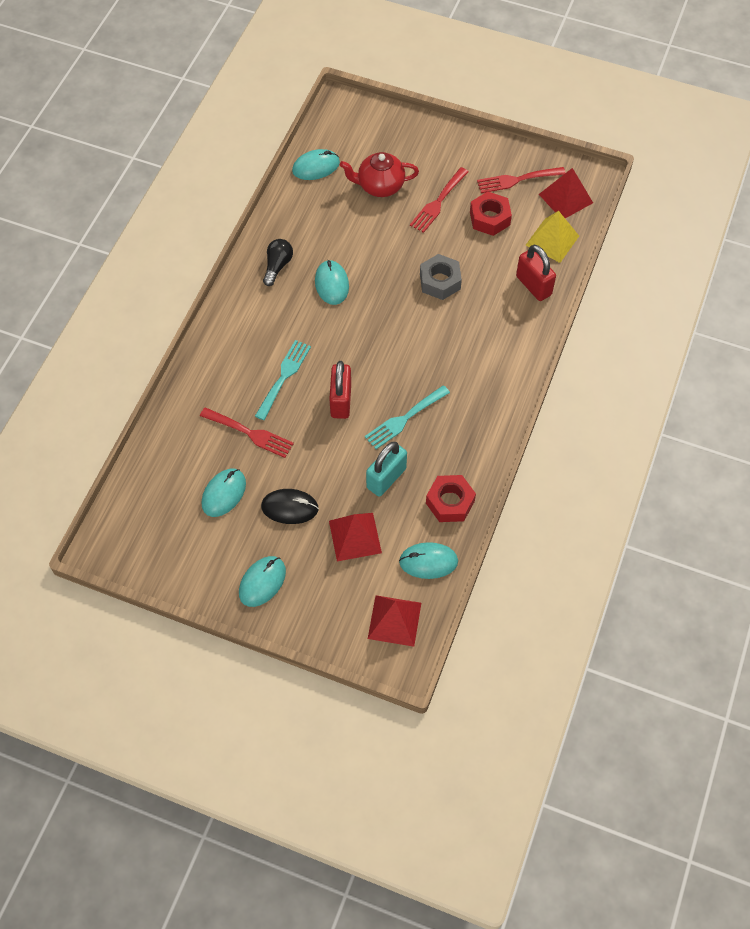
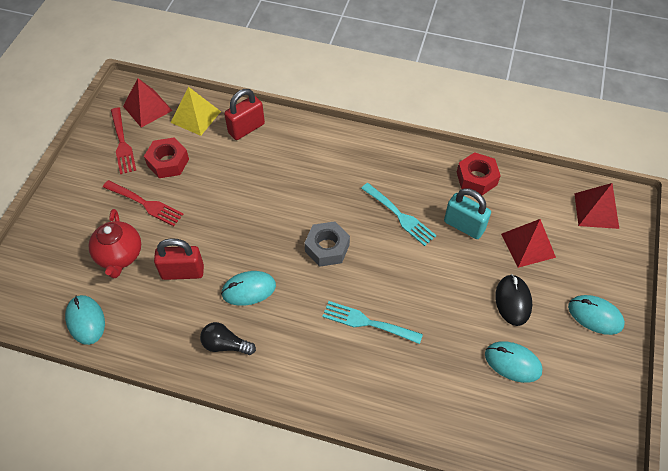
camera: 95 degrees left, 5 degrees down
red fork [200,407,294,458] -> none
red padlock [329,361,351,419] -> red padlock moved to [154,238,204,280]
turquoise mouse [399,542,458,579] -> none
grey nut [420,254,462,300] -> grey nut moved to [304,221,350,267]

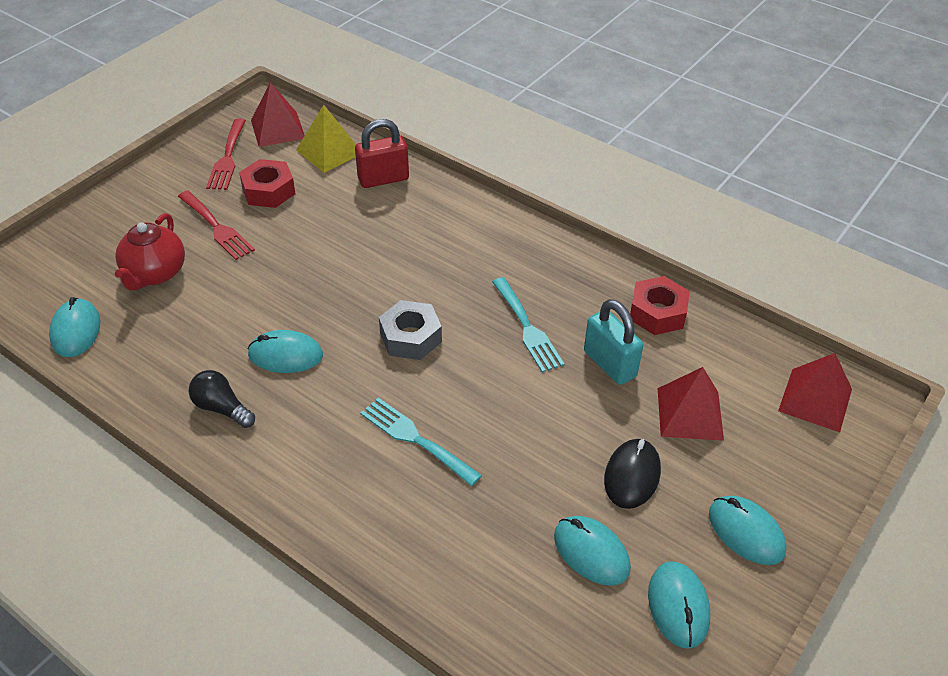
camera: 20 degrees right, 10 degrees down
red padlock [154,238,204,280] -> none
none -> turquoise mouse [648,561,710,649]

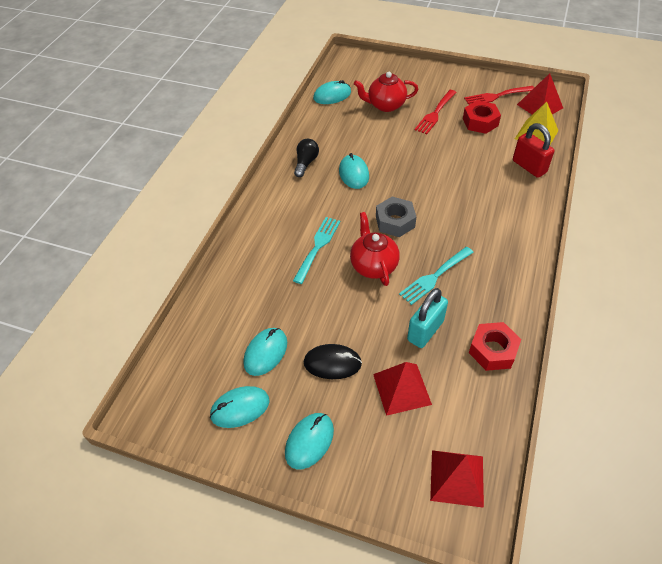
camera: 75 degrees right, 5 degrees up
none -> red teapot [350,212,400,286]

